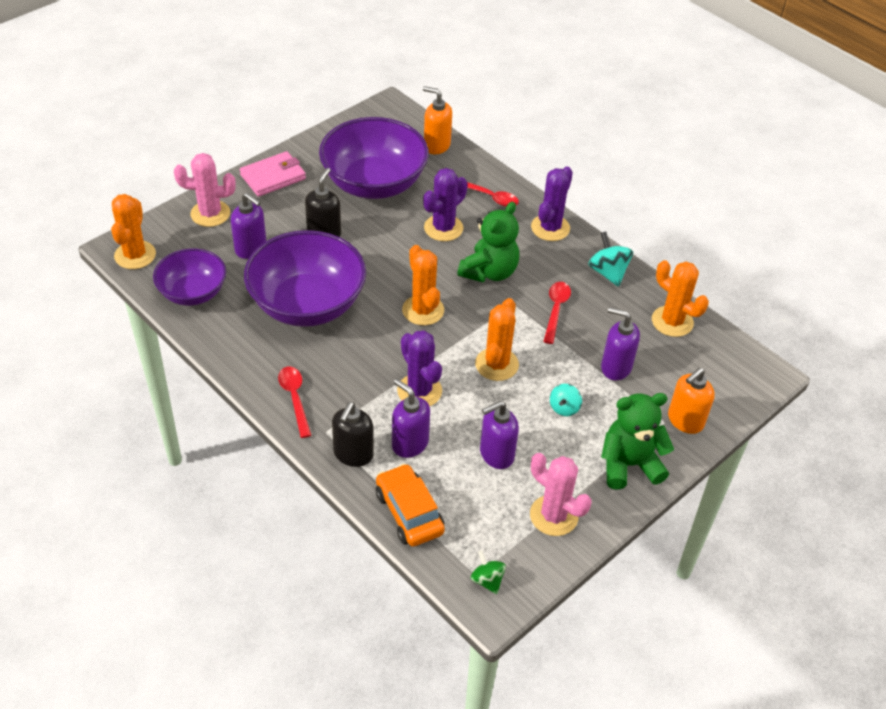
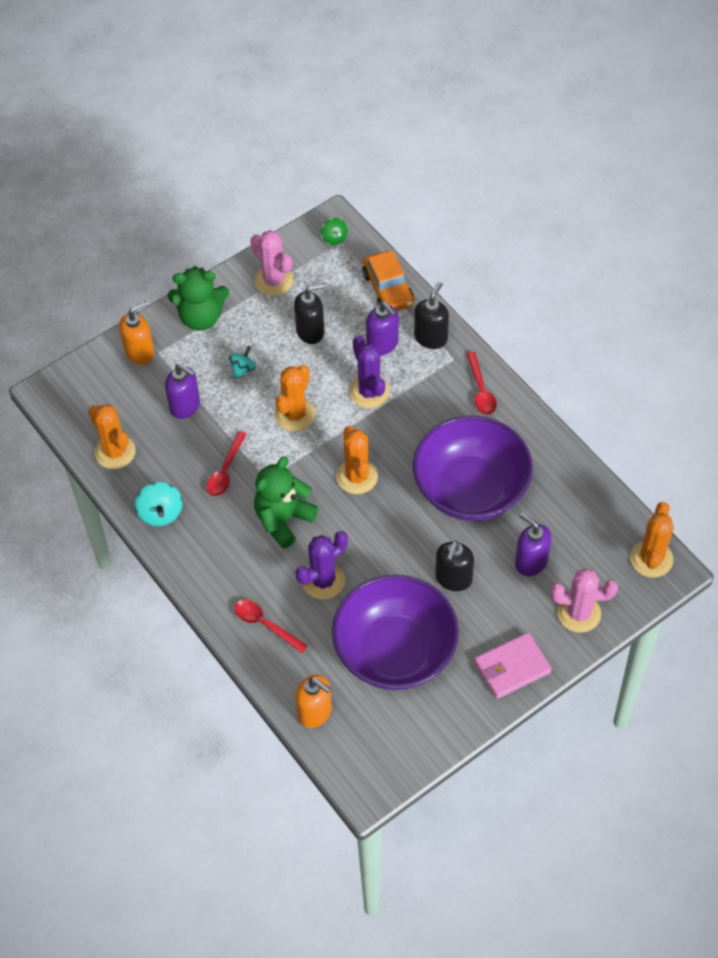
camera: 170 degrees left, 10 degrees up
purple bowl [153,248,226,306] -> none
purple soap dispenser [480,401,519,469] -> black soap dispenser [294,283,326,344]
purple cactus [531,167,573,241] -> none

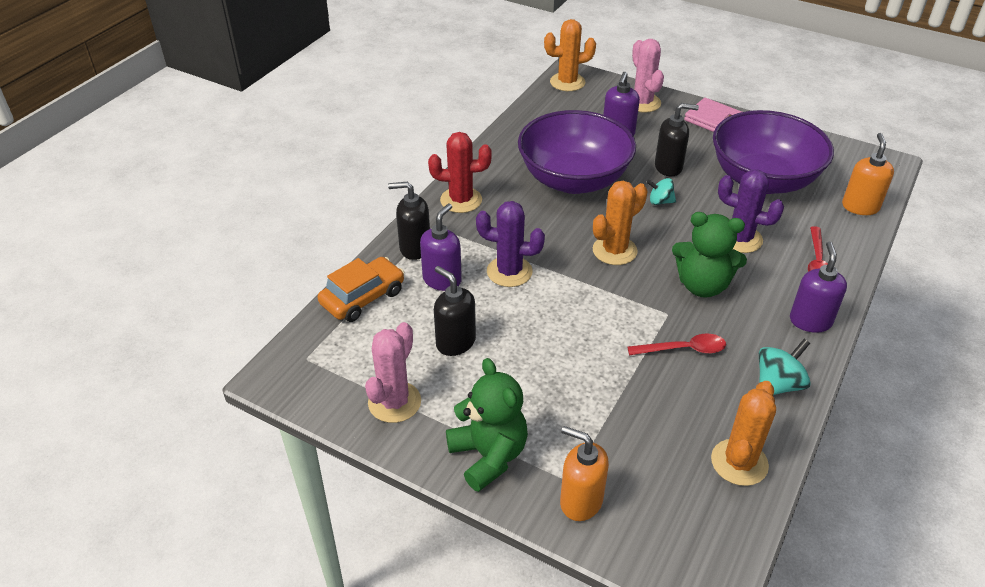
camera: 115 degrees left, 15 degrees down
purple soap dispenser [165,364,200,419] -> purple soap dispenser moved to [790,241,847,333]
turquoise spinning top [229,346,256,379] -> turquoise spinning top moved to [647,178,676,205]
orange cactus [275,365,315,431] -> none
green spinning top [321,217,348,245] -> none
purple cactus [349,336,390,408] -> purple cactus turned 60 degrees clockwise [476,201,545,287]
red spoon [466,352,497,415] -> red cactus [428,132,492,213]

